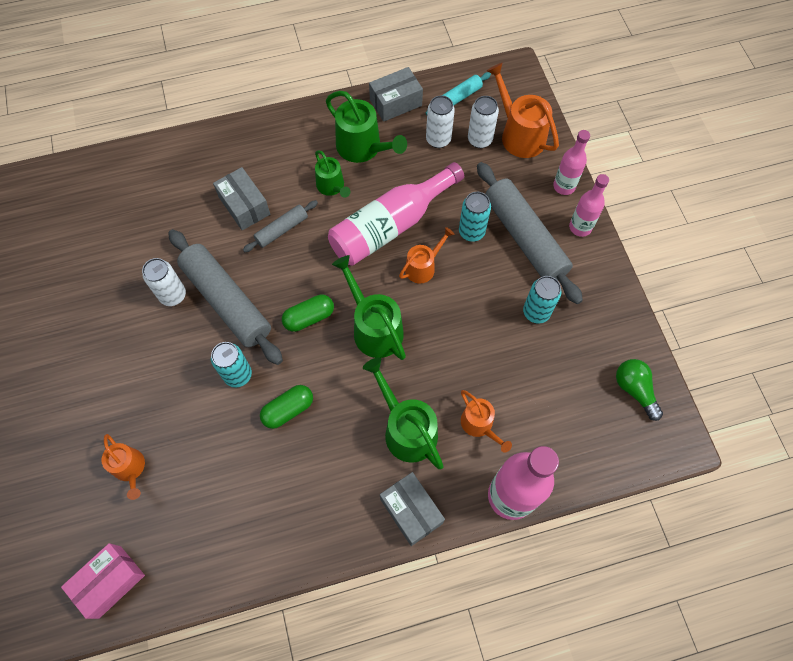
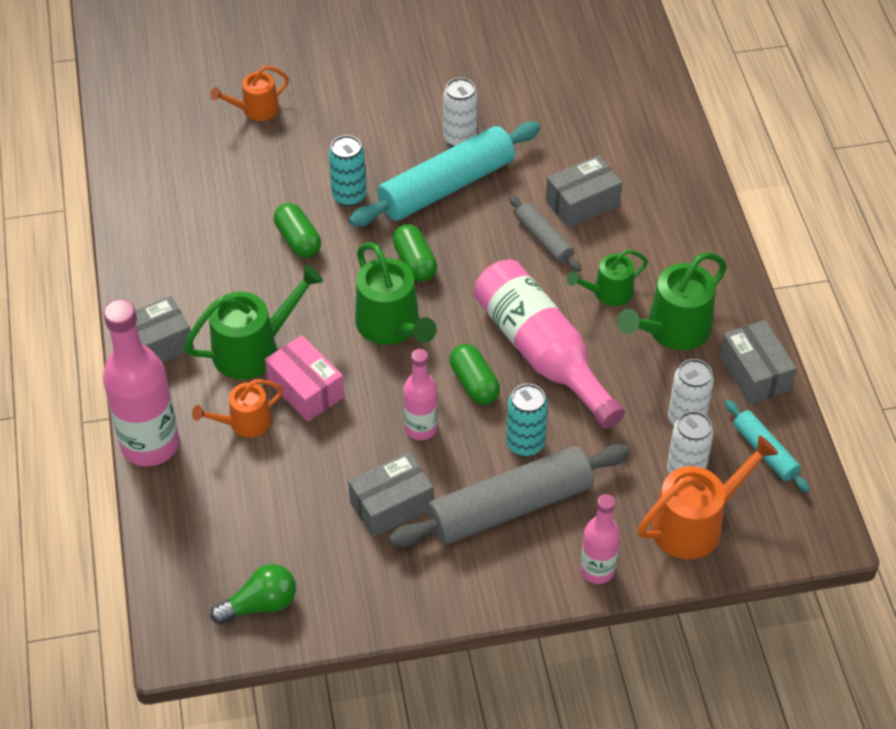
camera: 95 degrees right, 15 degrees down
pink box [61,543,145,619] -> pink box moved to [265,335,344,422]
grey rolling pin [168,229,283,365] -> turquoise rolling pin [349,122,541,226]
green watering can [332,255,406,360] -> green watering can turned 90 degrees clockwise [355,242,437,345]
orange watering can [399,227,454,284] -> green capsule [450,344,500,405]
turquoise can [523,276,562,324] -> grey box [348,452,433,537]
pink bottle [569,174,609,237] -> pink bottle moved to [403,349,438,440]

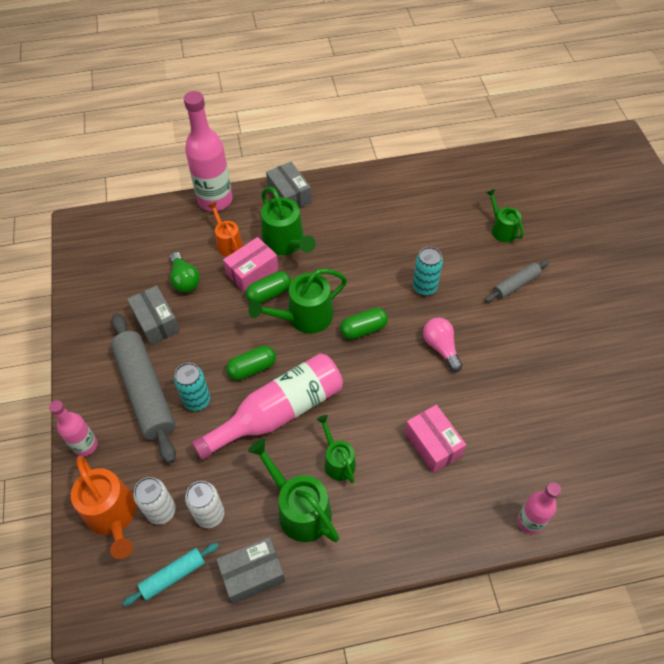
camera: 90 degrees right, 5 degrees up
green light bulb [210,564,296,625] -> green light bulb moved to [170,252,200,293]
orange watering can [211,66,289,121] -> green watering can [486,189,524,242]
green capsule [274,203,321,258] -> green capsule moved to [246,271,291,304]
turquoise rolling pin [349,122,541,226] -> pink light bulb [423,317,462,372]
pink bottle [403,349,438,440] -> pink bottle moved to [517,482,561,534]
white can [443,78,478,147] -> none
grey rolling pin [509,195,581,272] -> grey rolling pin moved to [485,260,549,302]
grey box [546,155,622,228] -> pink box [405,405,466,473]

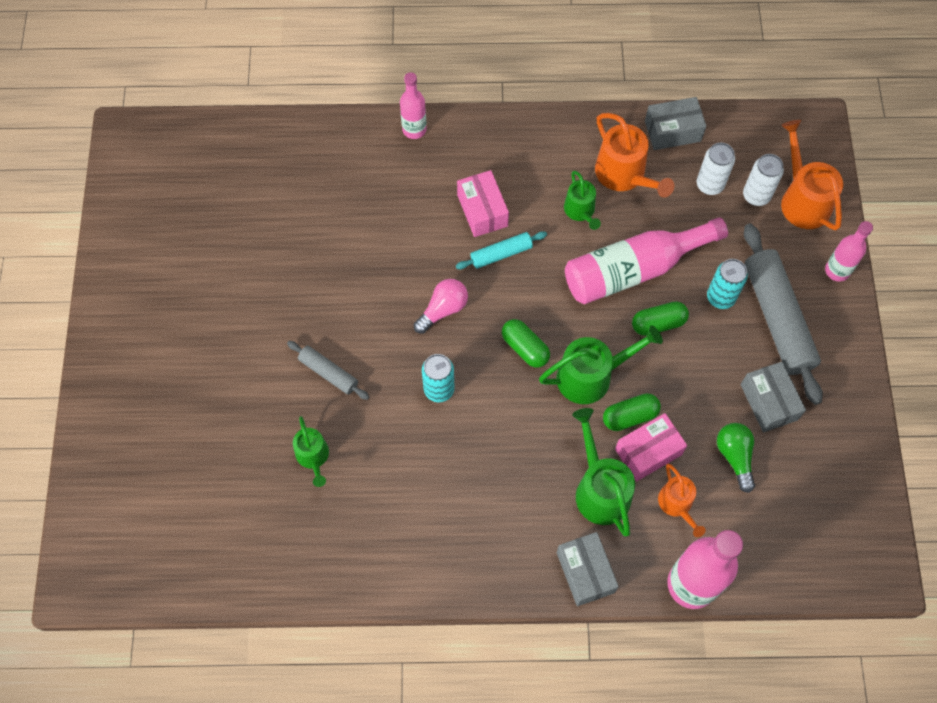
camera: 170 degrees left, 10 degrees up
turquoise rolling pin [123,543,219,606] -> turquoise rolling pin moved to [456,231,547,269]
green watering can [248,439,339,542] -> orange watering can [595,113,674,197]
green capsule [340,308,388,340] -> green capsule turned 60 degrees clockwise [502,319,550,368]
pink light bulb [423,317,462,372] -> pink light bulb turned 120 degrees counterclockwise [414,279,468,334]
grey rolling pin [485,260,549,302] -> grey rolling pin turned 60 degrees clockwise [287,341,369,400]

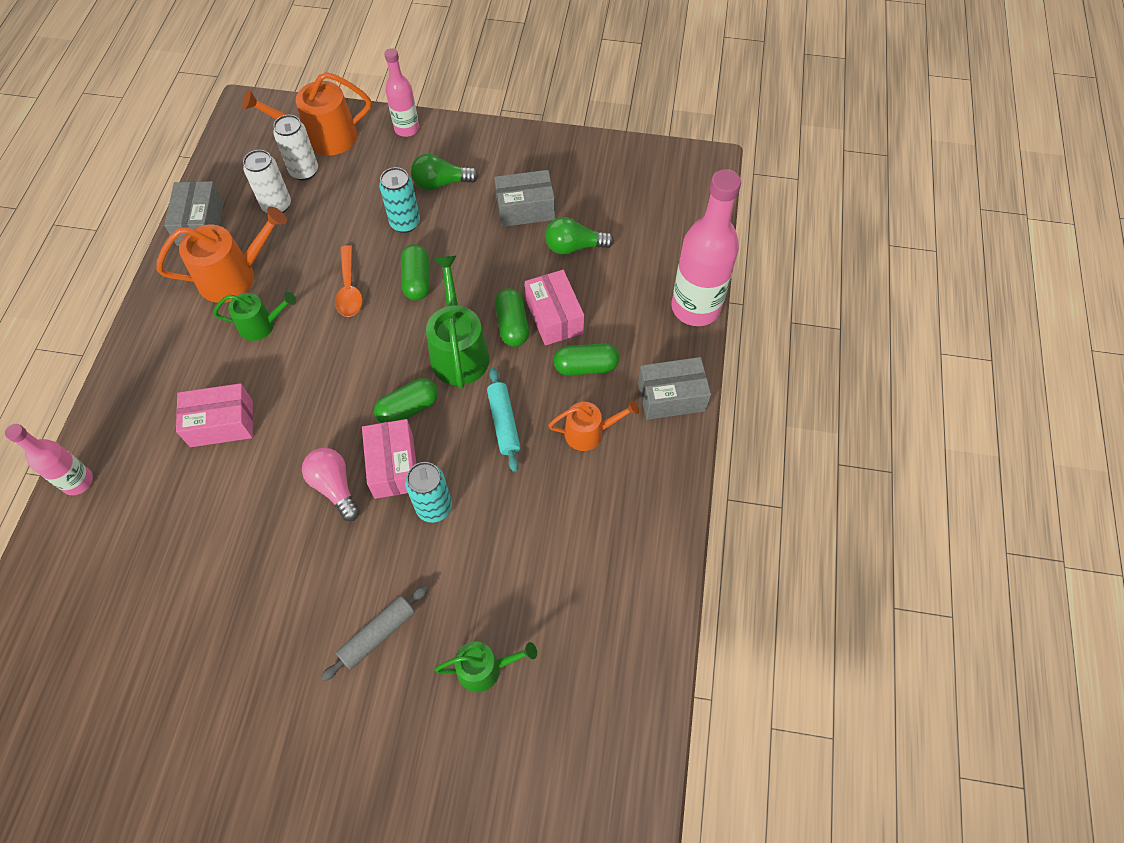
camera: 80 degrees left, 5 degrees down
turquoise rolling pin [456,231,547,269] -> turquoise rolling pin moved to [487,368,521,472]
pink bottle [565,217,728,304] -> orange spoon [335,245,362,317]
green watering can [572,408,635,537] -> green capsule [553,343,619,376]
orange watering can [658,464,706,537] -> orange watering can moved to [548,400,639,451]
grey rolling pin [744,223,823,405] -> green light bulb [411,154,479,191]
none -> pink box [362,419,416,499]

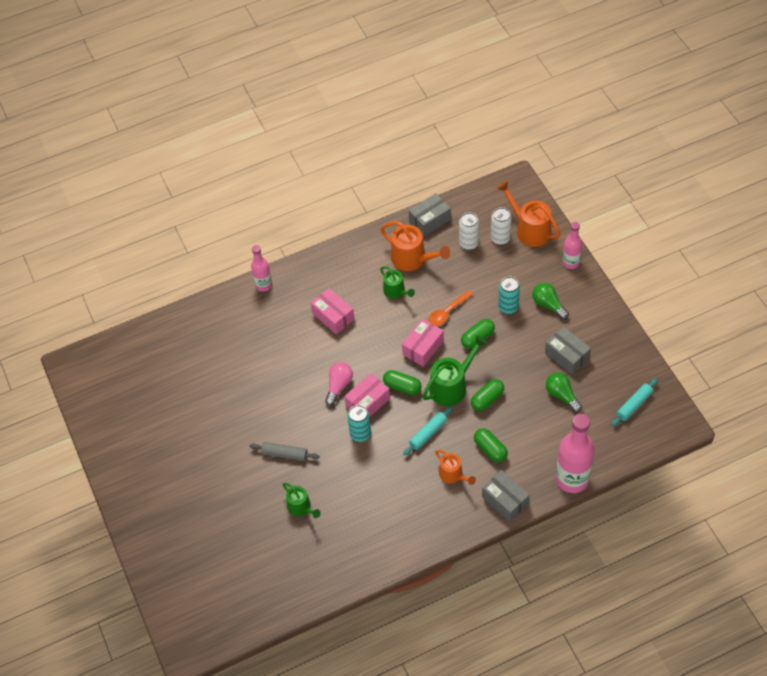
camera: 60 degrees right, 5 degrees down
pink box [525,270,584,345] -> pink box moved to [402,319,444,367]
none -> turquoise rolling pin [612,378,658,426]

